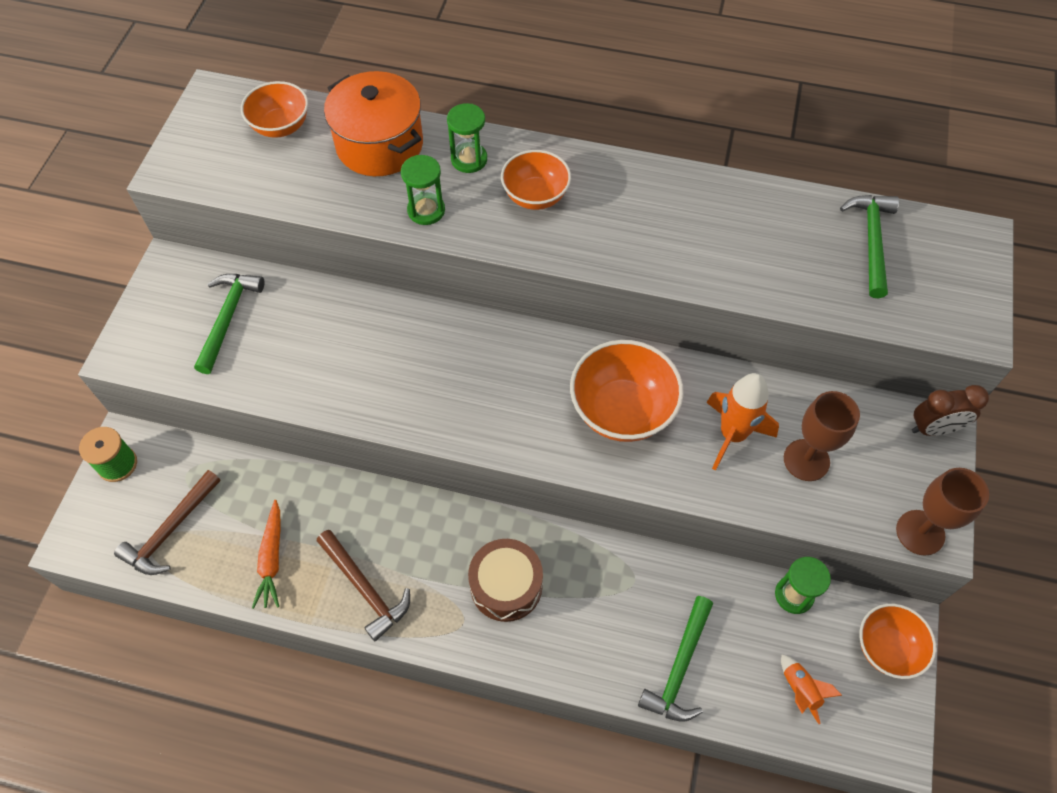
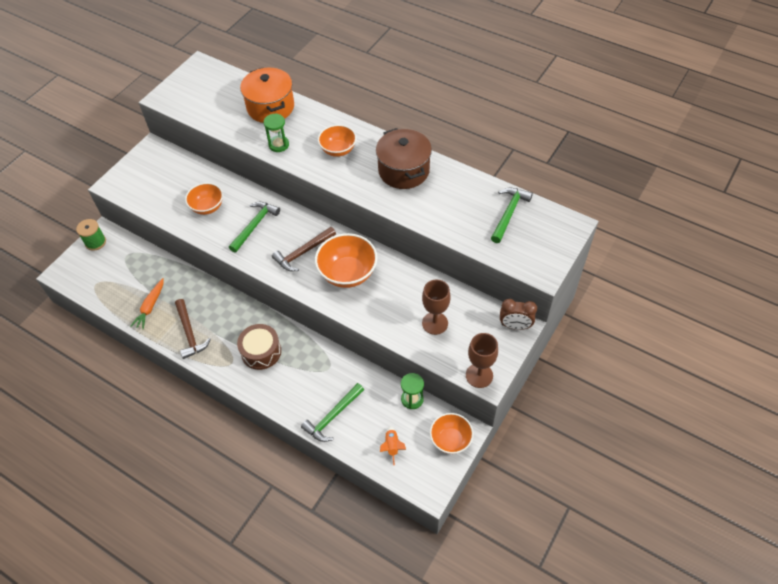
camera: 20 degrees right, 5 degrees down
brown hammer [114,470,221,575] -> brown hammer moved to [272,227,336,272]
green hammer [194,274,264,374] -> green hammer moved to [229,202,280,253]
orange bowl [241,81,308,138] -> orange bowl moved to [185,183,223,215]
green hourglass [447,103,487,173] -> none
orange rocket [706,373,779,470] -> none
none -> brown pot [376,128,432,189]

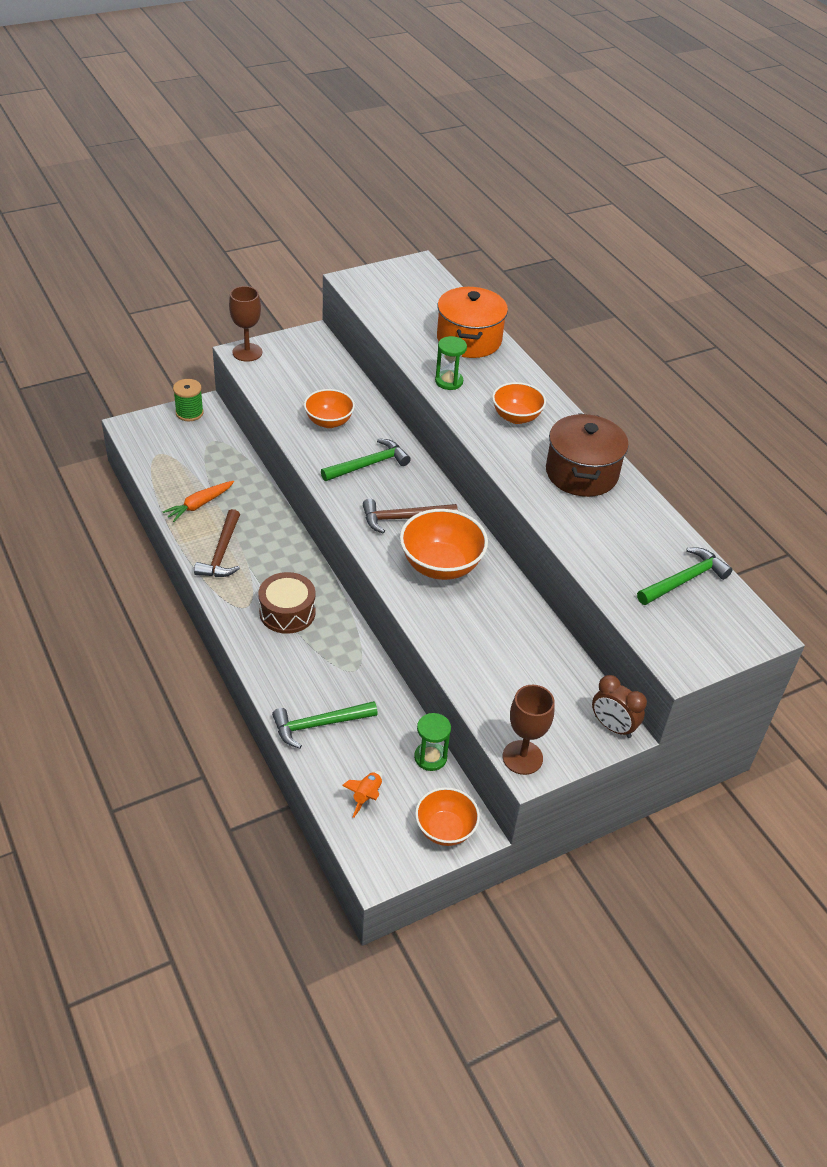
camera: 25 degrees right, 10 degrees down
brown goblet [422,279,451,335] -> brown goblet moved to [229,286,262,362]

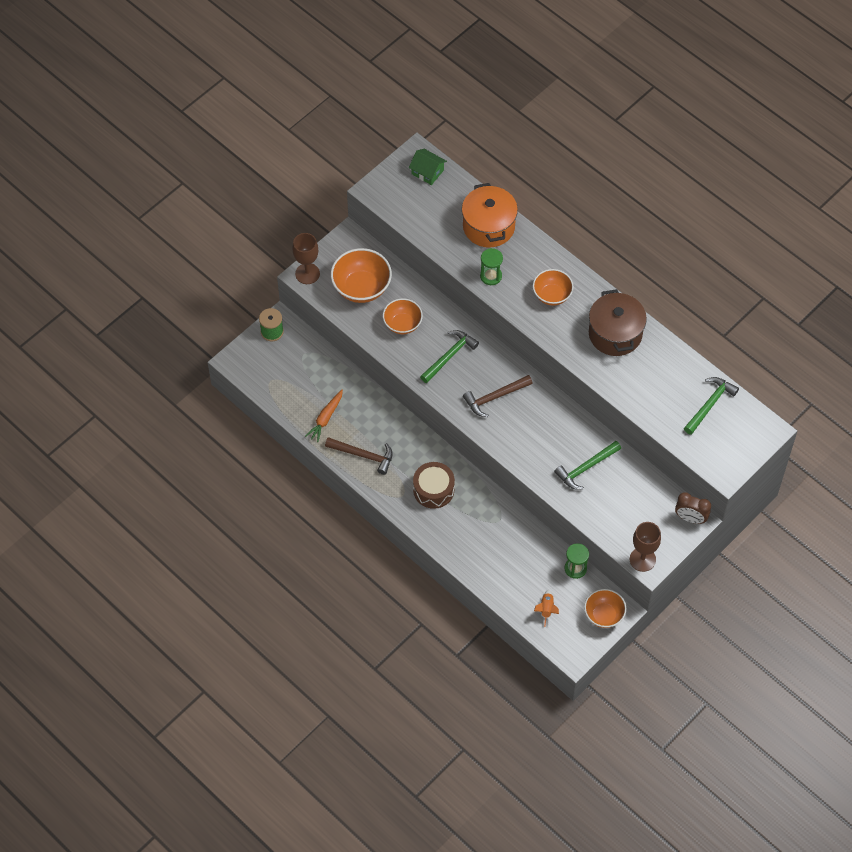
camera: 15 degrees left, 15 degrees up
brown hammer [194,509,240,577] -> brown hammer turned 60 degrees counterclockwise [325,437,393,475]
green hammer [272,701,378,748] -> green hammer moved to [554,441,621,490]
orange bowl [400,509,488,580] -> orange bowl moved to [331,248,392,303]
none -> green house [409,149,447,185]

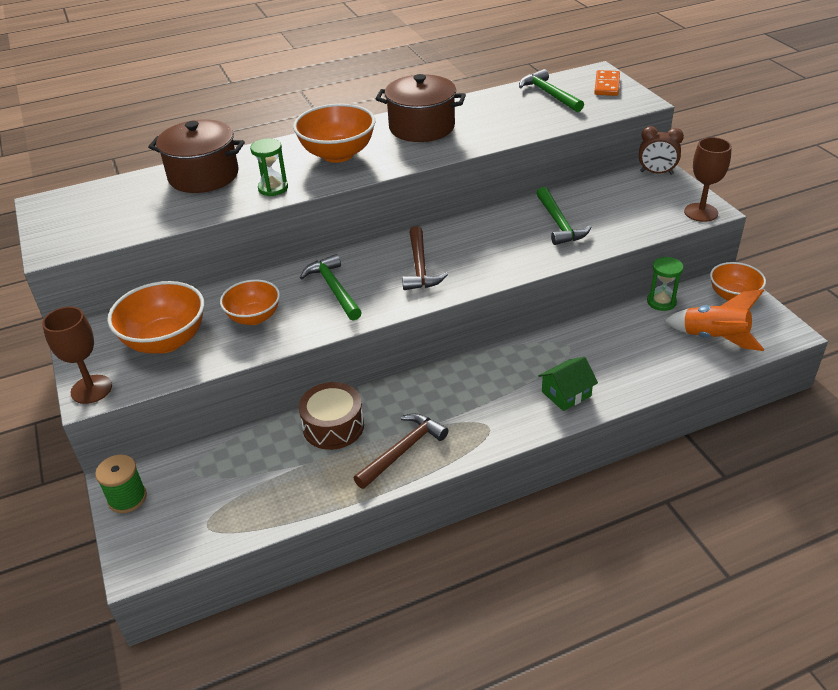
camera: 65 degrees left, 20 degrees down
orange carrot [305,390,343,442] -> none
green house [409,149,447,185] -> green house moved to [538,357,598,411]
brown drum [413,462,455,509] -> brown drum moved to [299,382,364,450]
orange pot [462,183,518,248] -> brown pot [148,119,245,193]
orange bowl [533,269,573,306] -> orange bowl [293,104,375,163], size x1.54
orange rocket [534,590,559,627] -> orange rocket [665,289,764,351], size x1.81
brown clock [675,492,711,524] -> brown clock turned 60 degrees clockwise [639,126,684,175]
none -> orange domino [594,70,620,96]

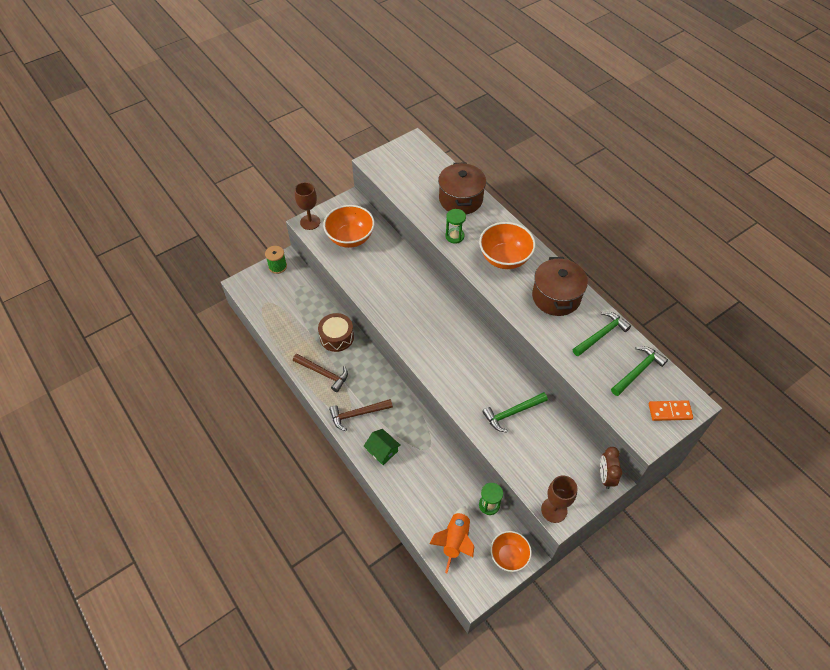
camera: 75 degrees right, 15 degrees up
orange bowl [220,279,280,325] -> none
green hammer [300,254,362,321] -> green hammer moved to [573,312,631,356]
brown hammer [402,226,448,290] -> brown hammer moved to [329,399,393,431]

